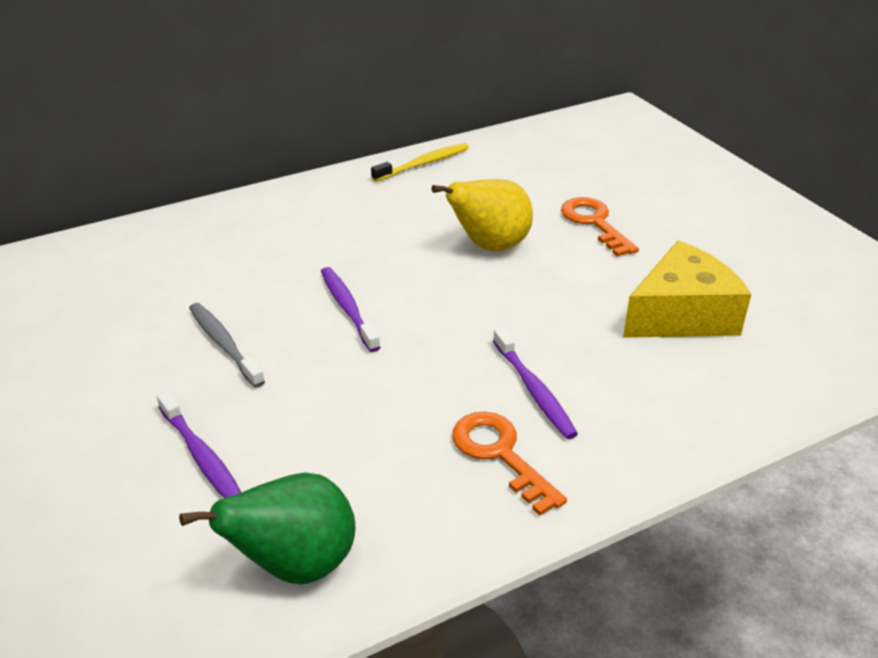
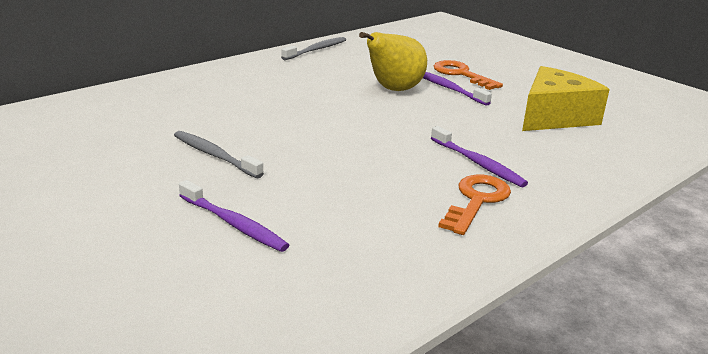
camera: 15 degrees left, 10 degrees down
green pear [179,472,355,584] -> none
purple toothbrush [321,267,381,352] -> purple toothbrush moved to [423,72,492,106]
yellow toothbrush [371,143,469,182] -> grey toothbrush [281,37,346,60]
orange key [452,412,567,516] -> orange key turned 75 degrees clockwise [438,175,511,235]

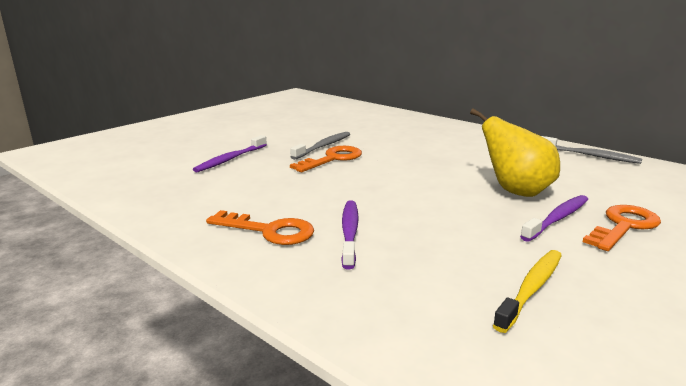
camera: 85 degrees right, 5 degrees down
purple toothbrush [431,126,528,187] -> purple toothbrush turned 135 degrees clockwise [341,200,359,269]
yellow cheese [522,66,610,131] -> yellow toothbrush [493,250,562,333]
none -> orange key [290,146,362,172]

